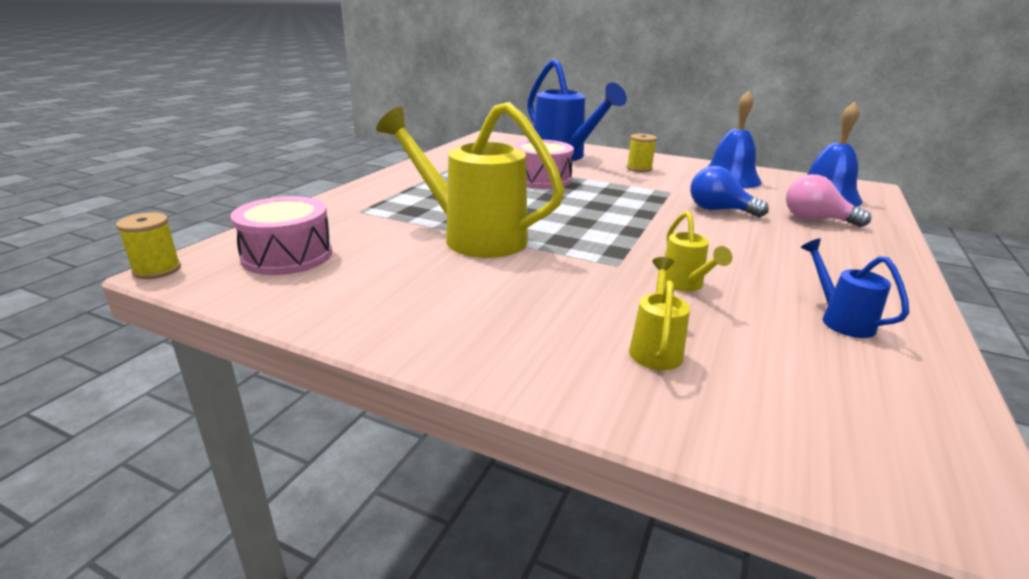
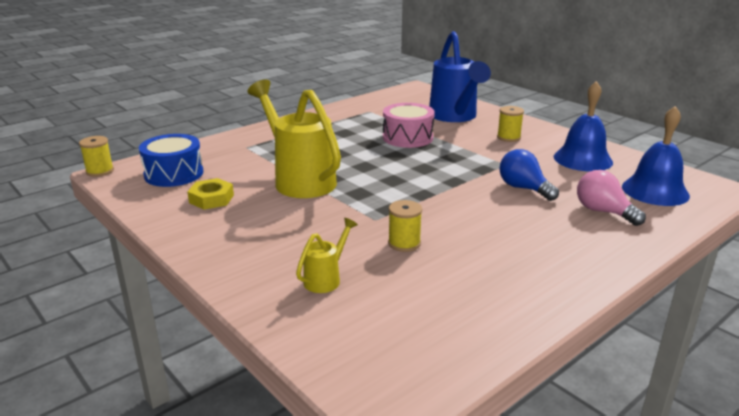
camera: 25 degrees right, 0 degrees up
pink drum [230,196,332,275] -> blue drum [139,134,203,187]
yellow watering can [665,211,732,291] -> yellow spool [388,200,422,252]
blue watering can [801,238,909,338] -> none
none -> yellow nut [187,178,234,210]

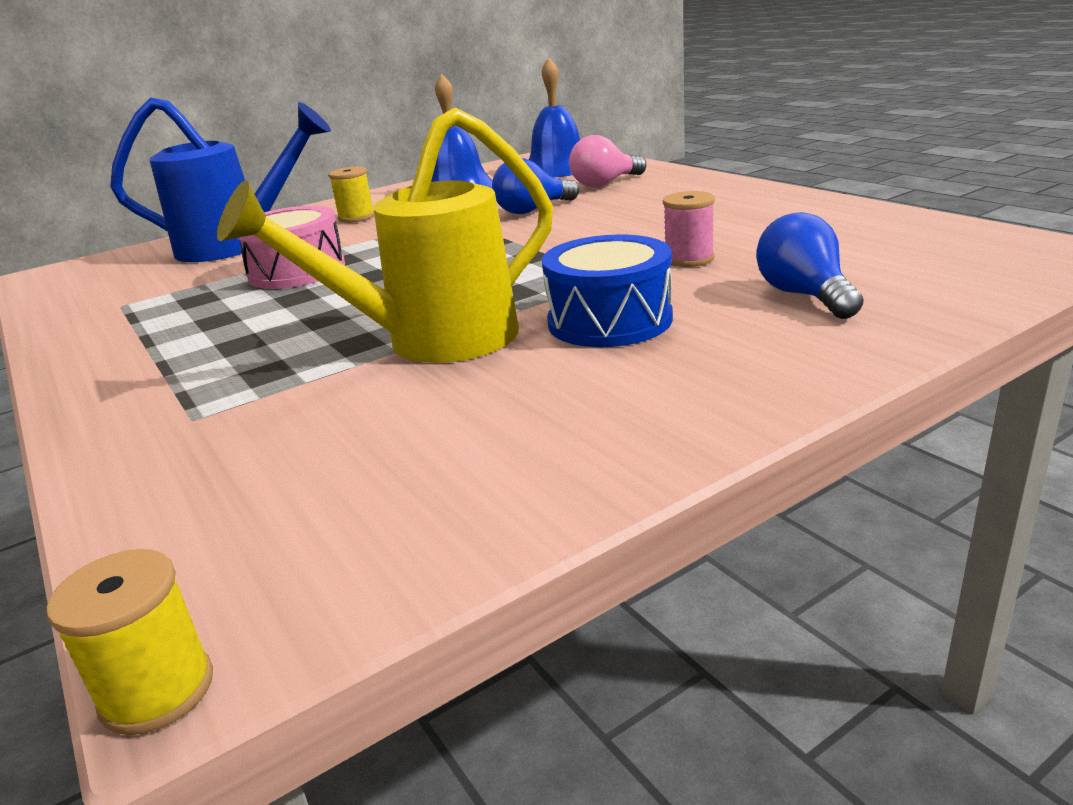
camera: 80 degrees left, 0 degrees up
blue drum [139,134,203,187] -> blue drum moved to [542,235,673,347]
yellow nut [187,178,234,210] -> none
yellow watering can [296,218,358,293] -> blue light bulb [756,212,863,319]
yellow spool [388,200,422,252] -> pink spool [663,191,715,267]

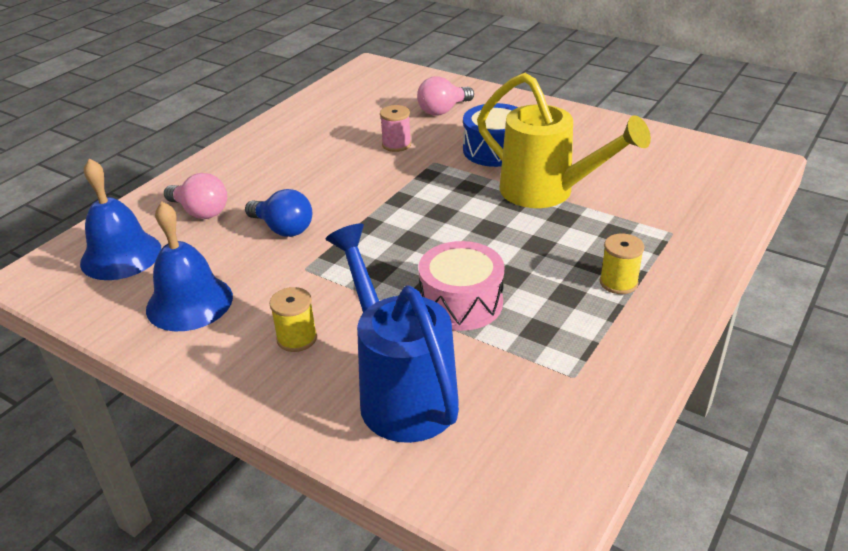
camera: 115 degrees left, 10 degrees up
yellow spool [46,549,213,735] -> yellow spool moved to [600,234,644,294]
blue light bulb [756,212,863,319] -> pink light bulb [417,76,474,115]

